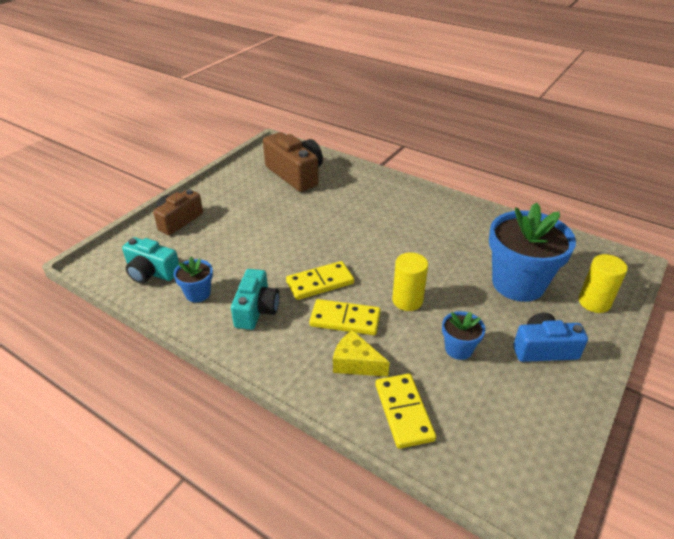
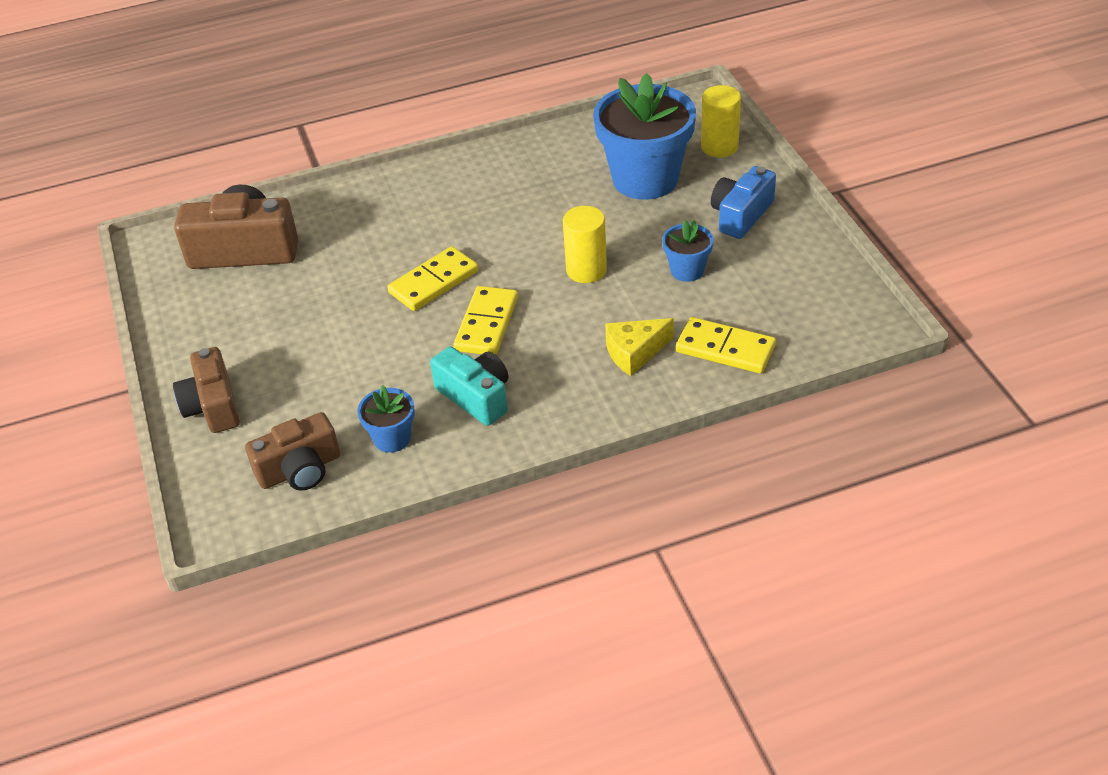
camera: 50 degrees left, 5 degrees up
turquoise camera [122,237,179,283] -> brown camera [245,412,340,491]
yellow domino [309,299,381,335] -> yellow domino moved to [387,246,478,311]

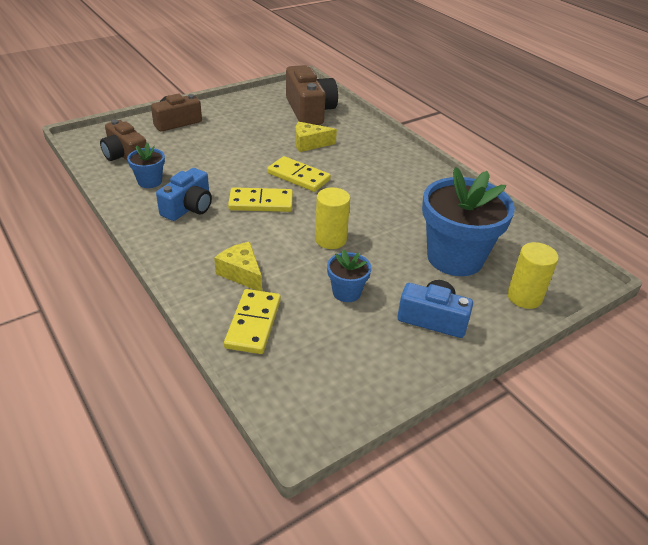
camera: 70 degrees right, 5 degrees down
turquoise camera [430,346,508,426] -> blue camera [156,168,212,221]
none -> yellow cheese [295,122,337,152]

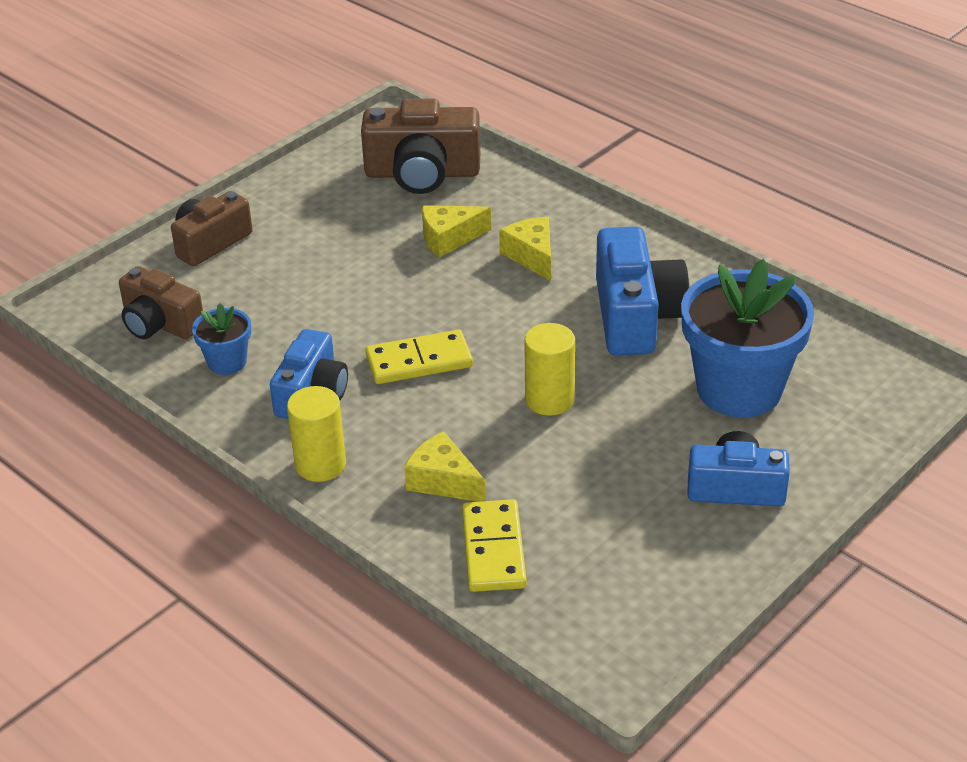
camera: 10 degrees left, 0 degrees up
yellow domino [267,156,331,192] -> none
brown camera [286,65,338,125] -> brown camera turned 120 degrees clockwise [361,98,480,194]
blue flower pot [327,249,371,302] -> none
yellow cylinder [507,242,559,309] -> yellow cylinder moved to [287,386,346,482]
none -> yellow cheese [499,217,551,281]
none -> blue camera [596,226,690,356]

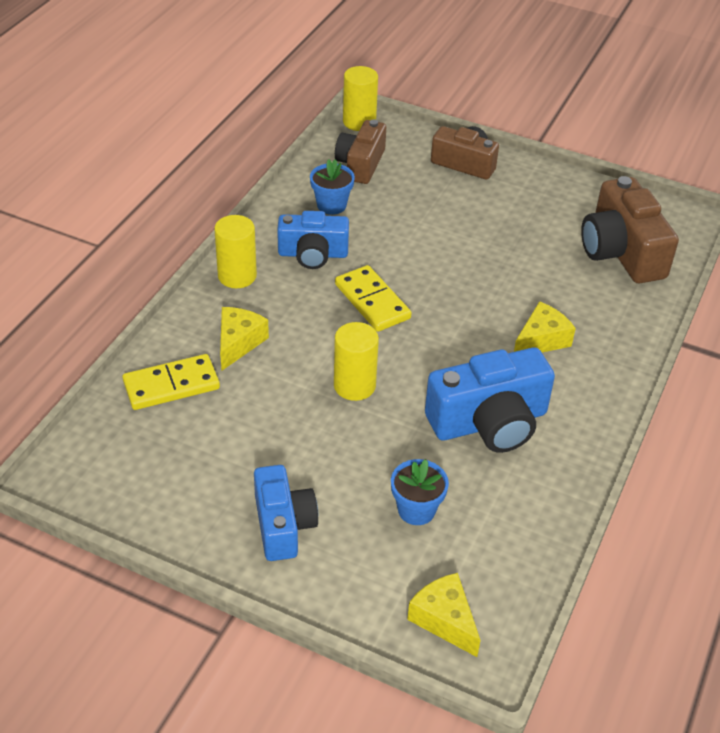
camera: 70 degrees right, 5 degrees up
yellow cheese [422,205,491,258] -> yellow cheese moved to [407,573,481,657]
blue flower pot [681,259,814,418] -> blue flower pot [391,459,449,525], size x0.47
none -> yellow cylinder [343,66,378,131]

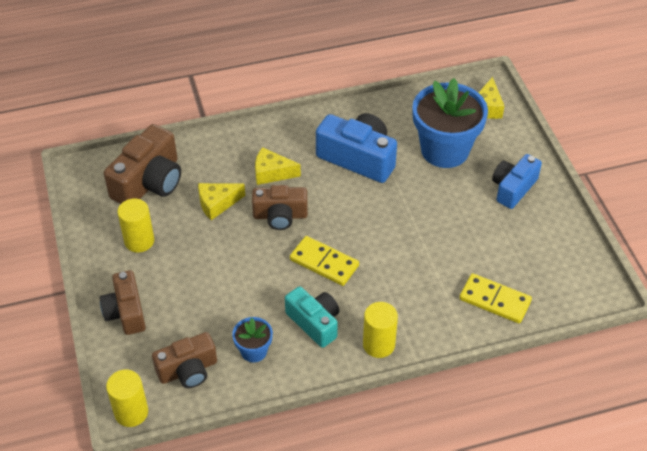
camera: 130 degrees left, 5 degrees up
yellow cheese [220,307,269,370] -> yellow cheese moved to [198,183,245,220]
blue camera [277,211,349,269] -> turquoise camera [285,286,339,348]
yellow cylinder [334,322,379,401] -> yellow cylinder moved to [117,198,154,252]
yellow domino [335,265,412,332] -> yellow domino turned 75 degrees counterclockwise [290,236,359,286]
blue flower pot [391,459,449,525] -> blue flower pot [412,78,488,168], size x2.12
none -> brown camera [252,185,308,230]

